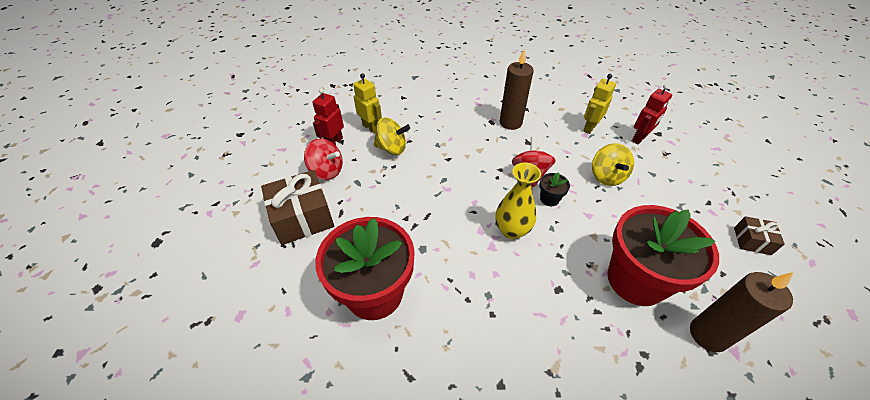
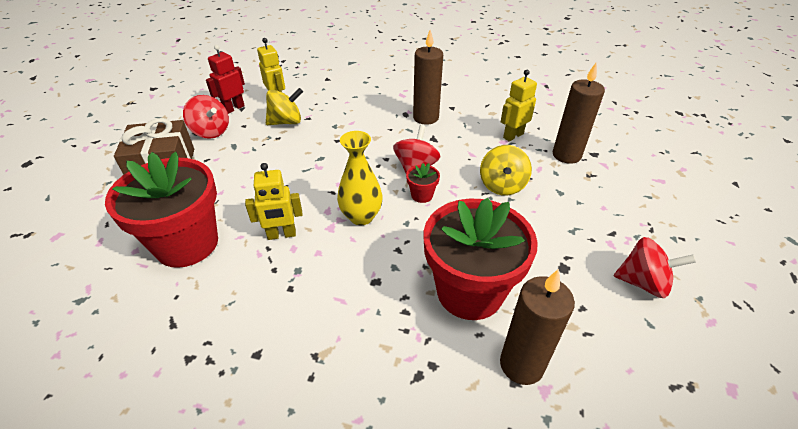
camera: 15 degrees right, 5 degrees down
yellow spinning top [374,118,410,155] -> yellow spinning top turned 45 degrees counterclockwise [266,88,303,125]
black flower pot [539,172,570,206] -> red flower pot [406,163,440,203]
red robot [632,84,672,144] -> brown candle [553,63,605,164]
brown gift [734,216,785,255] -> red spinning top [614,237,696,298]
none -> yellow robot [245,163,302,240]

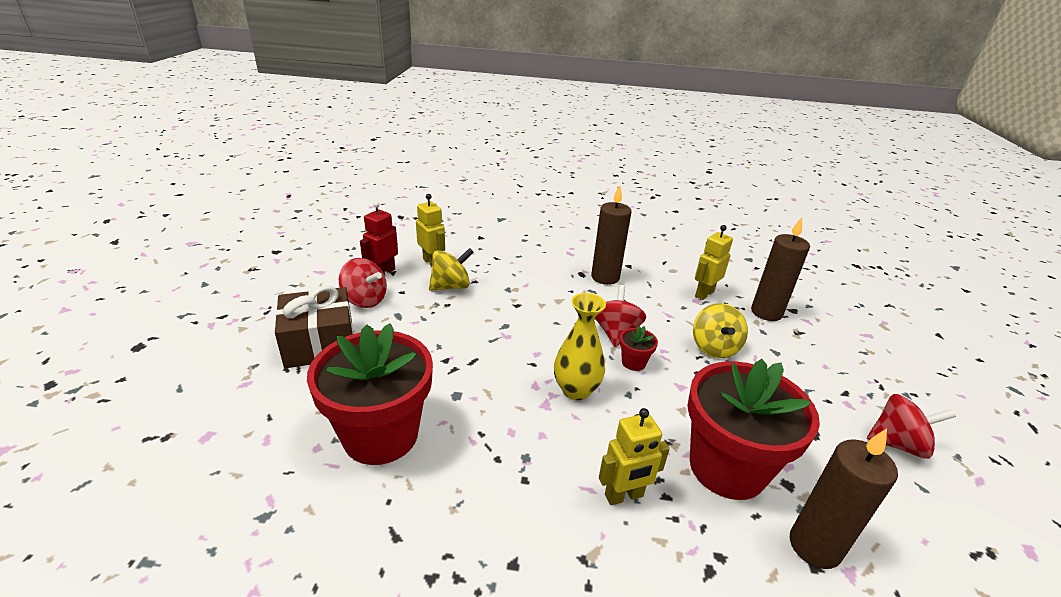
camera: 10 degrees left, 10 degrees down
yellow robot [245,163,302,240] -> yellow robot moved to [599,408,670,505]

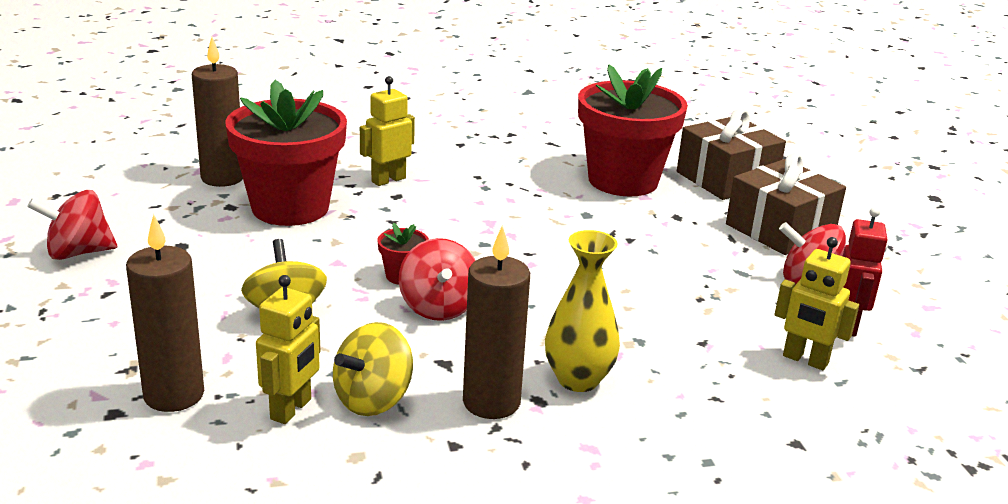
camera: 160 degrees right, 5 degrees down
yellow spinning top [429,248,474,291] -> yellow spinning top moved to [333,322,413,416]
yellow vase [554,293,606,400] -> yellow vase moved to [545,230,620,392]
none -> brown gift [677,109,786,200]

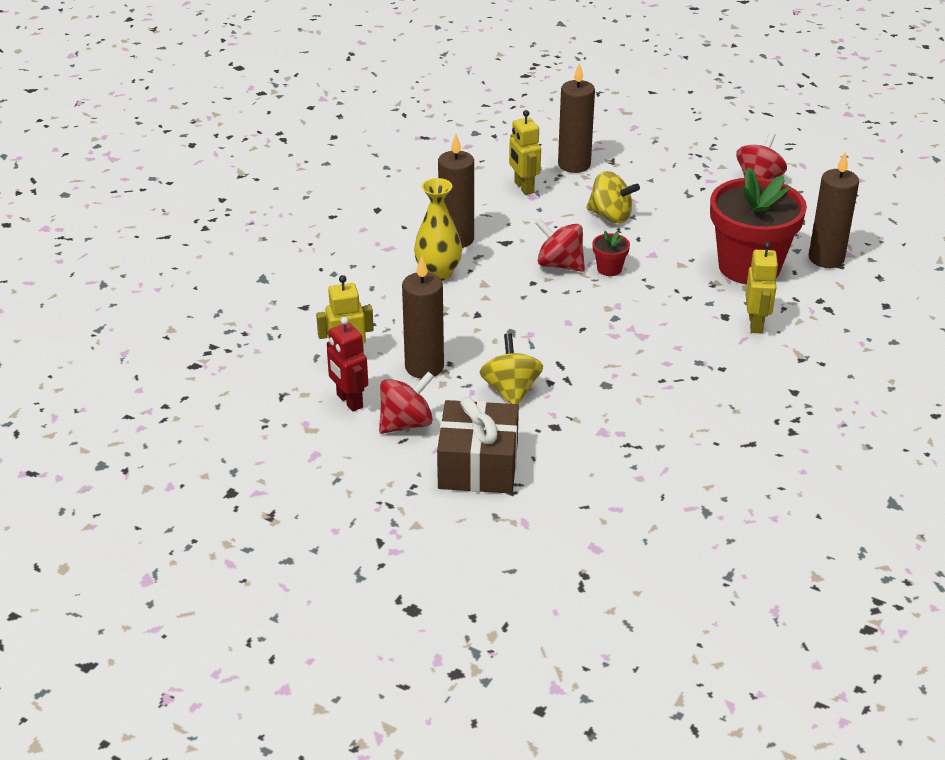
camera: 135 degrees right, 10 degrees up
yellow spinning top [333,322,413,416] -> yellow spinning top moved to [480,333,543,405]
red flower pot [578,65,688,197] -> none
brown gift [677,109,786,200] -> none
none -> brown candle [402,256,444,378]

